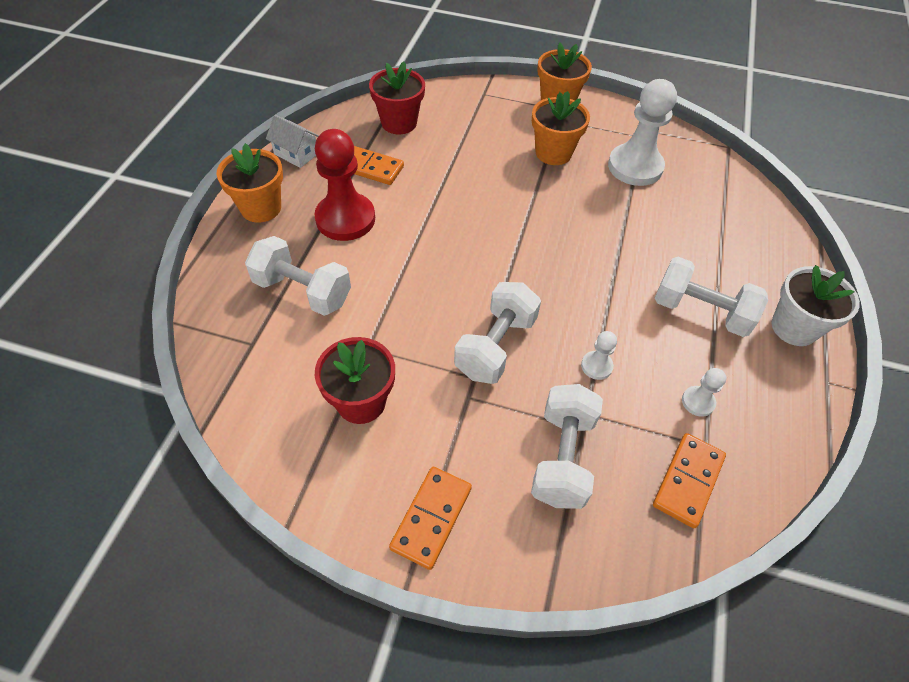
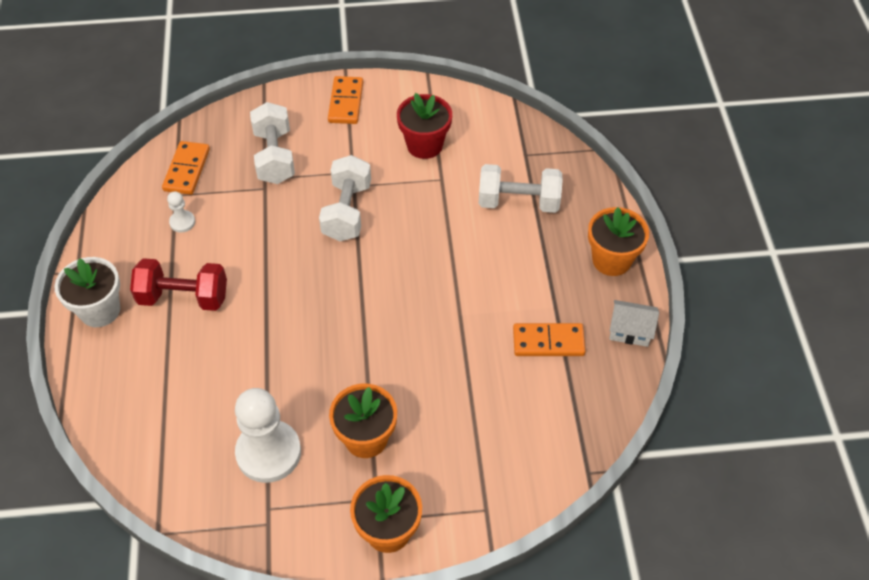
camera: 160 degrees right, 0 degrees up
red pawn [314,129,375,241] -> none
red flower pot [369,62,425,134] -> none
white pawn [581,331,617,380] -> none
white dumbbell [655,257,768,337] -> red dumbbell [130,258,227,311]

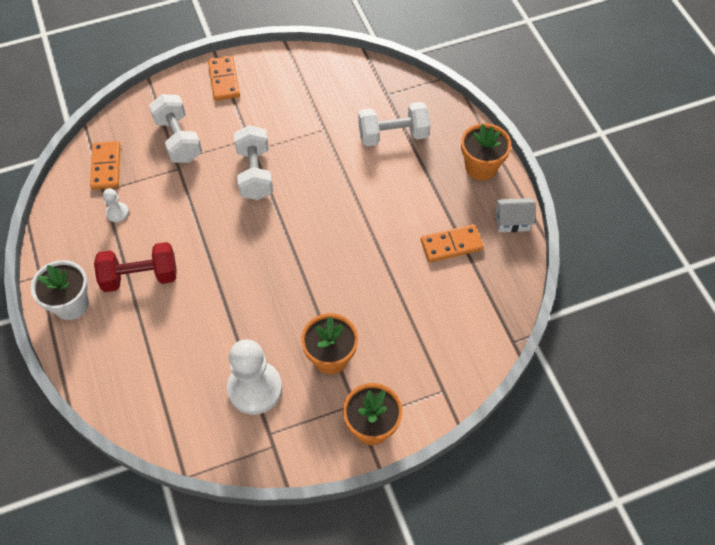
camera: 15 degrees left, 5 degrees up
red flower pot [397,93,452,159] -> none

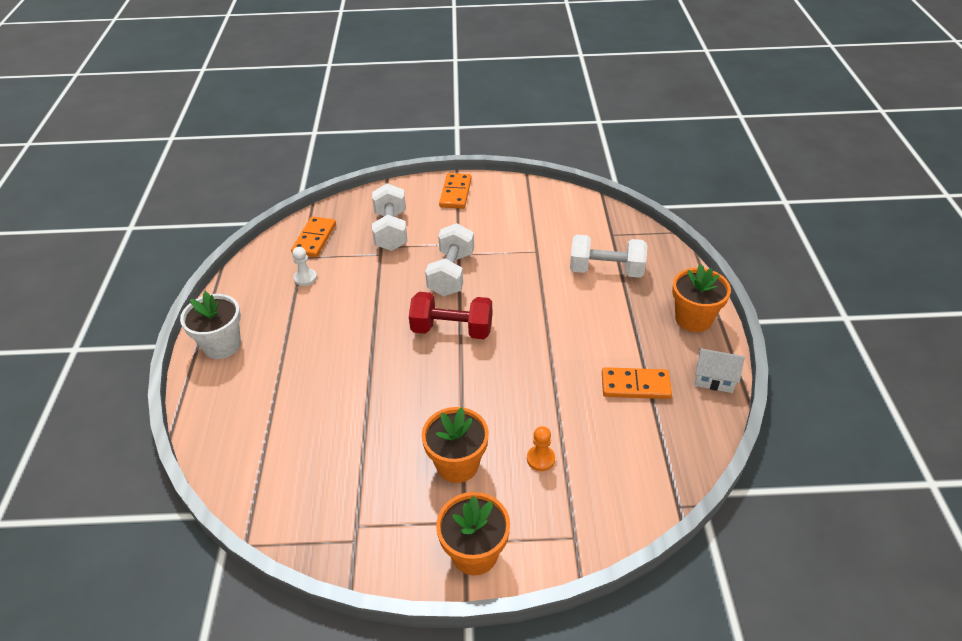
camera: 20 degrees right, 15 degrees down
red dumbbell [94,242,177,292] -> red dumbbell moved to [409,292,492,339]
white pawn [227,339,282,415] -> none
none -> orange pawn [527,426,555,471]

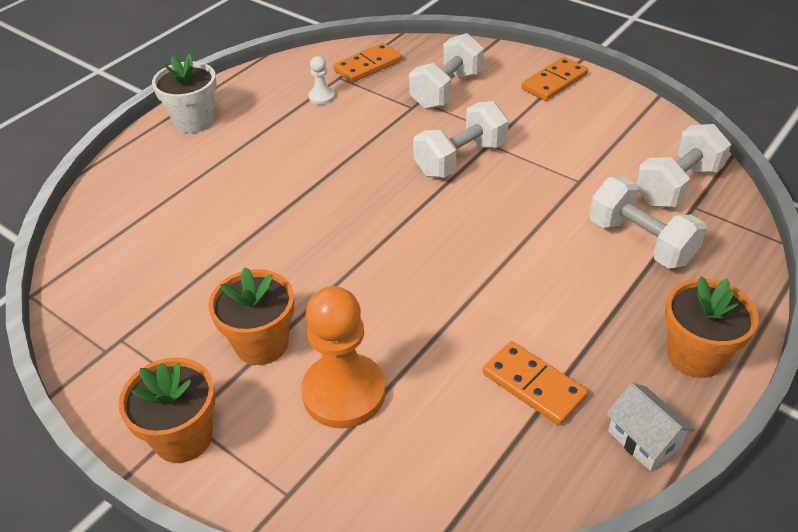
camera: 40 degrees right, 0 degrees up
red dumbbell [409,292,492,339] -> none
orange pawn [527,426,555,471] -> orange pawn [301,286,386,428], size x2.21
none -> white dumbbell [636,124,731,207]

